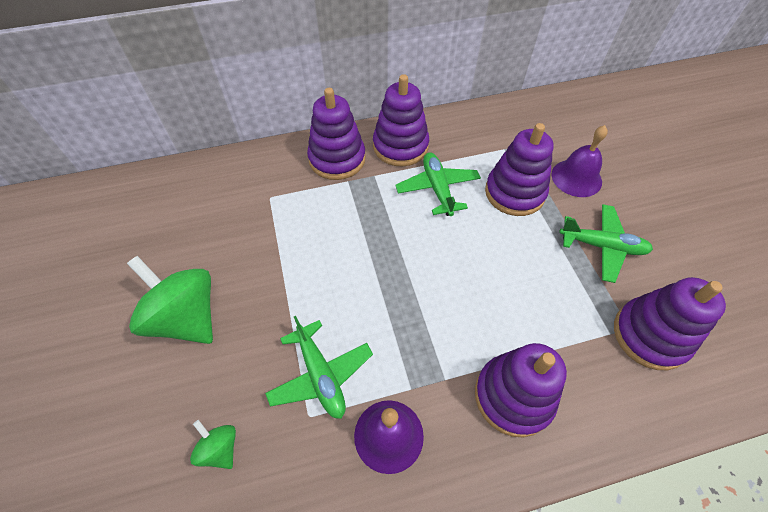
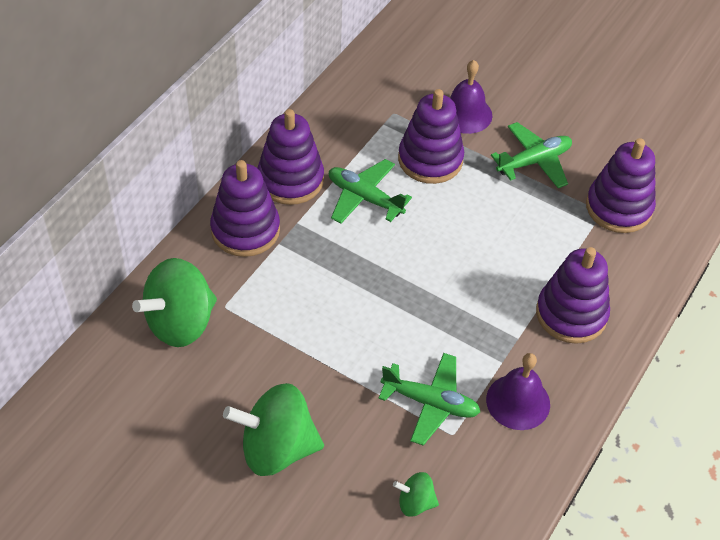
camera: 45 degrees left, 5 degrees down
none -> green spinning top [132,258,217,347]

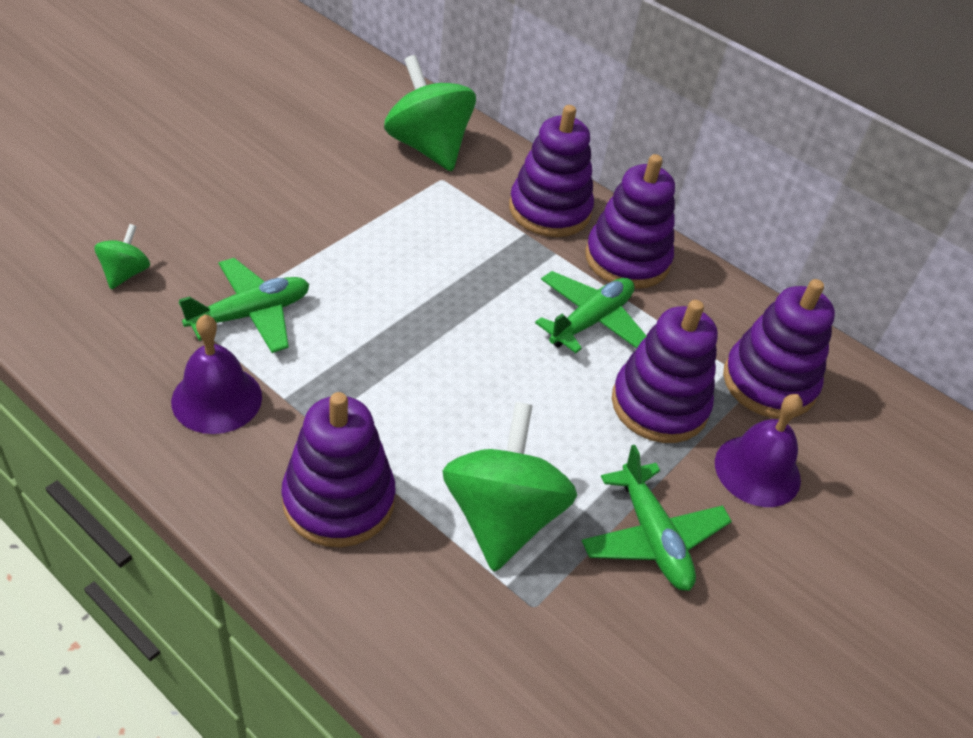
camera: 95 degrees right, 5 degrees down
green spinning top [223,383,324,476] -> green spinning top moved to [442,402,577,572]
green plane [378,353,480,446] -> green plane turned 150 degrees counterclockwise [179,258,309,353]
purple stacking toy [586,138,656,233] -> purple stacking toy moved to [723,279,835,419]

